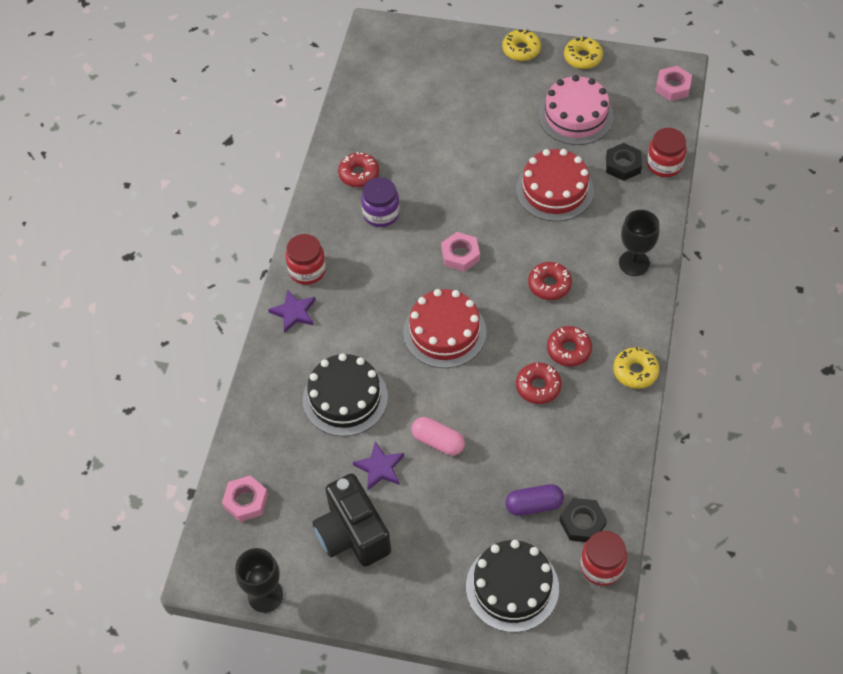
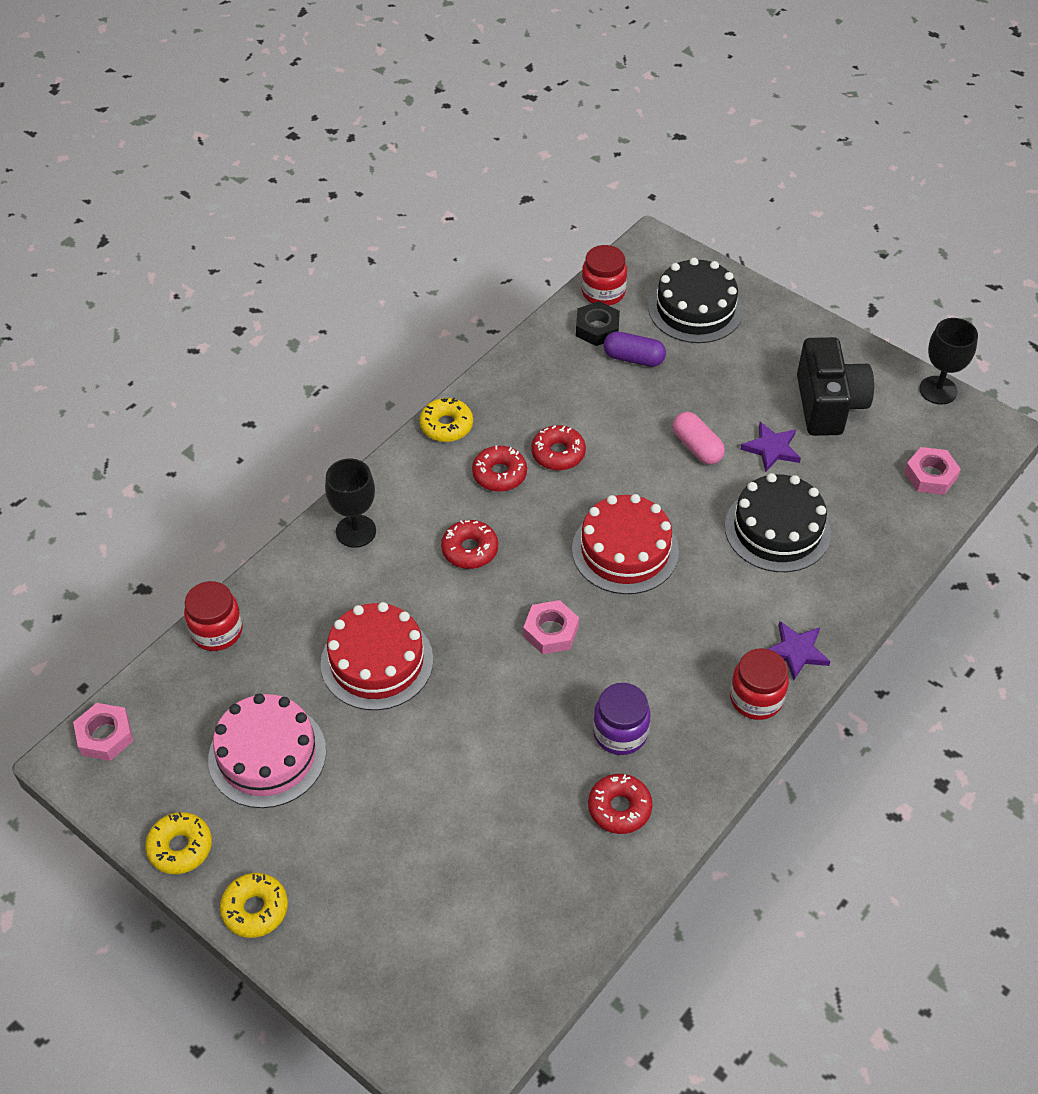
camera: 155 degrees left, 5 degrees down
black nut [606,143,642,181] -> none

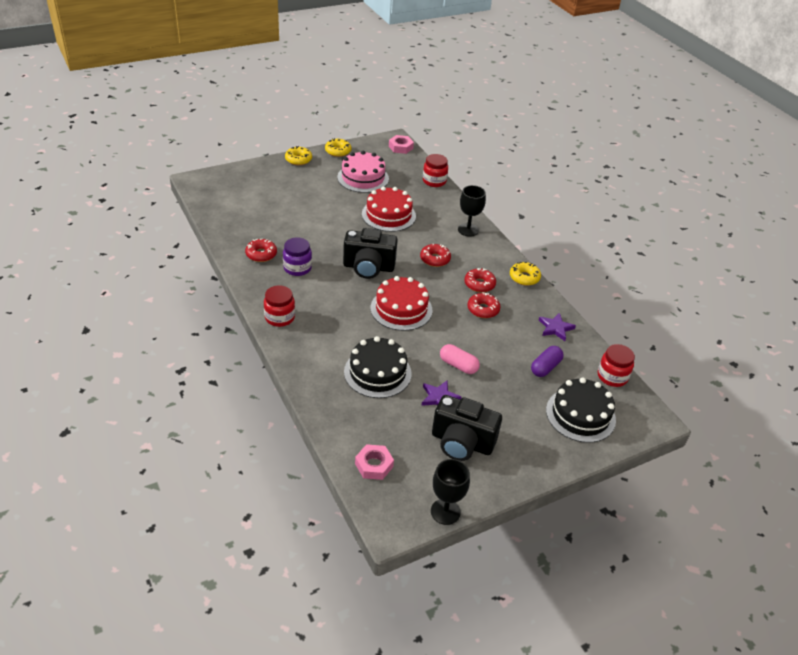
camera: 110 degrees right, 10 degrees down
pink nut [523,600,579,654] -> black camera [343,228,398,279]
black nut [576,301,620,346] -> none
pink capsule [673,412,725,465] -> pink capsule turned 45 degrees clockwise [440,344,480,374]
purple star [768,621,830,680] -> purple star moved to [539,313,576,341]

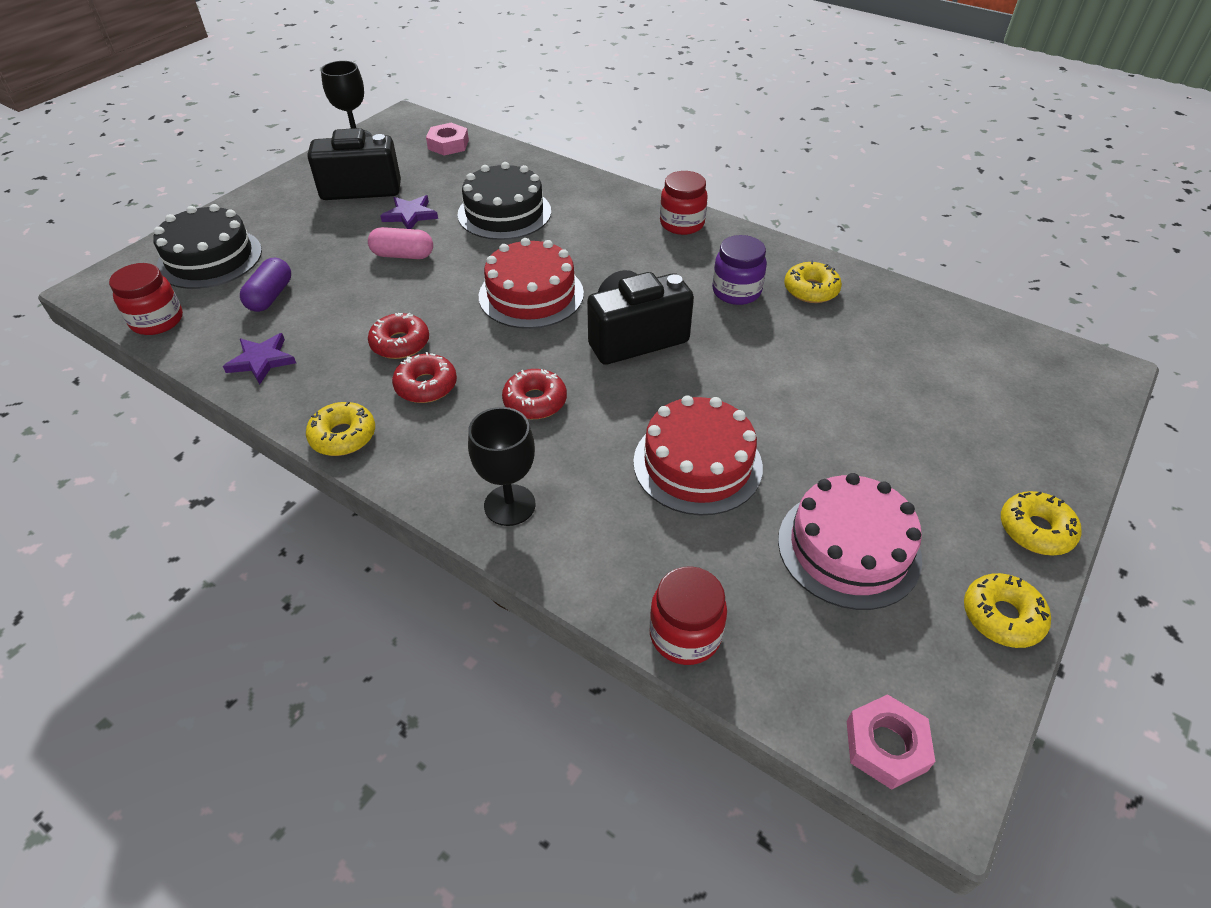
camera: 155 degrees right, 5 degrees up
red donut [245,239,277,262] -> yellow donut [784,261,842,303]

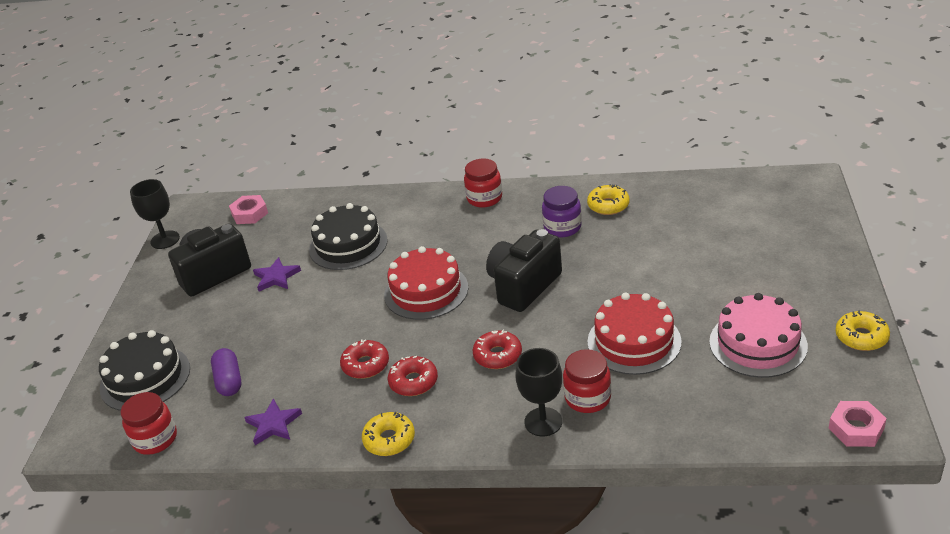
camera: 25 degrees left, 10 degrees down
pink capsule [368,227,433,259] -> none
red jar [649,566,727,665] -> red jar moved to [563,349,611,413]
yellow donut [1001,491,1081,556] -> none

